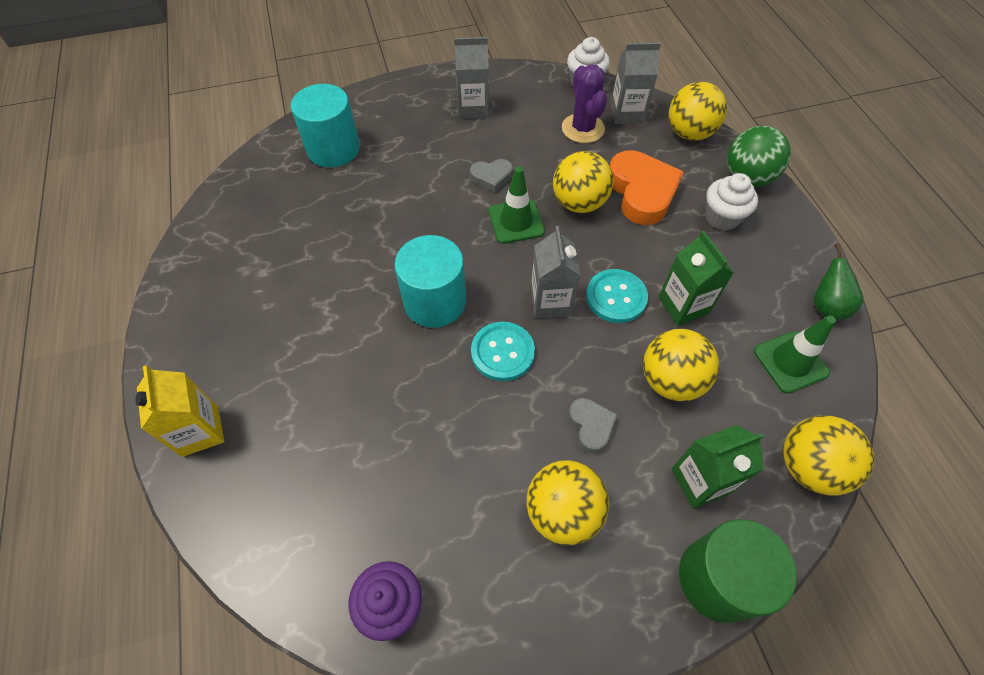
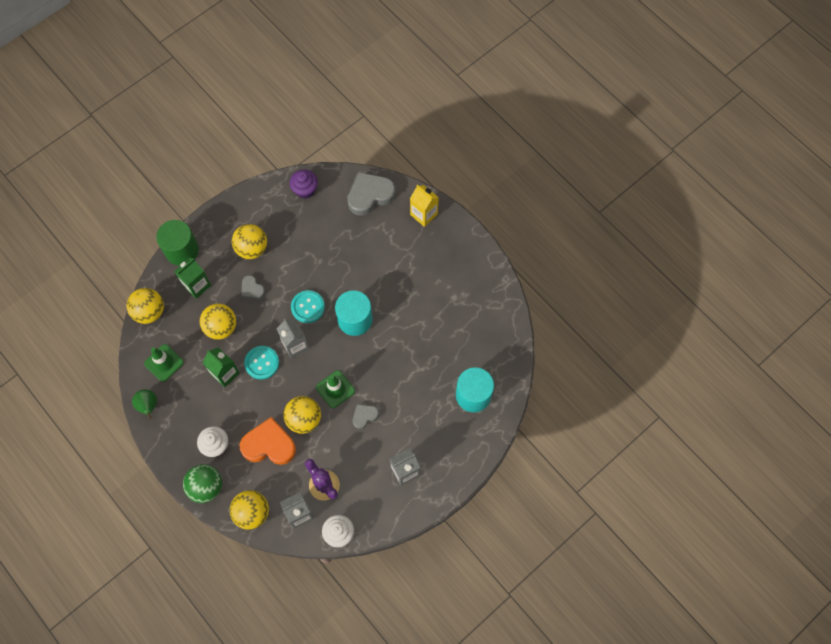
camera: 155 degrees right, 10 degrees up
orange heart [610,150,684,225] -> orange heart turned 135 degrees clockwise [240,417,296,465]
none -> grey heart [347,172,396,216]

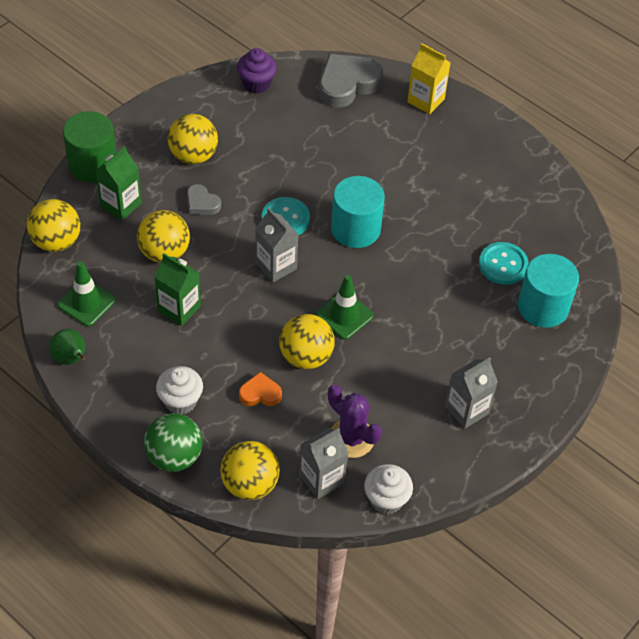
camera: 10 degrees left, 15 degrees down
orange heart [240,417,296,465] -> orange heart [239,372,282,406], size x0.52
turquoise button [244,346,279,380] -> turquoise button moved to [479,242,529,285]
grey heart [353,404,379,429] -> none

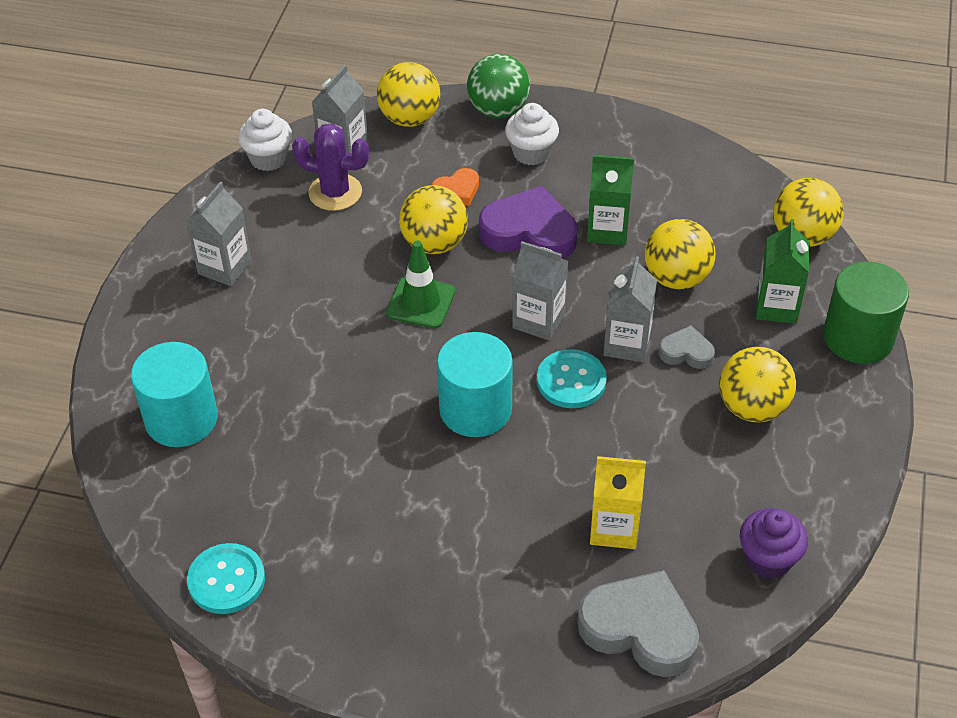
camera: 155 degrees right, 5 degrees down
green pear [49,329,86,365] -> none
green traffic cone [57,261,116,326] -> none
grey heart [319,54,383,108] -> grey heart turned 90 degrees counterclockwise [577,570,699,677]
yellow carton [407,44,451,114] -> yellow carton moved to [590,456,646,549]
turquoise button [479,242,529,285] -> turquoise button moved to [187,543,265,614]
none -> purple heart [479,186,577,259]
none -> grey carton [603,256,657,362]

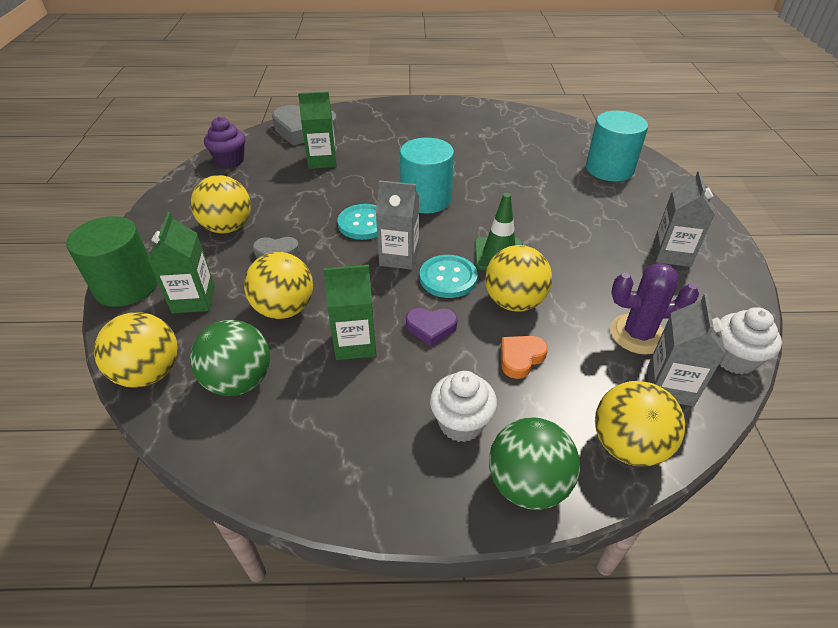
camera: 165 degrees right, 5 degrees down
turquoise button [187,543,265,614] -> turquoise button moved to [420,255,478,298]
purple heart [479,186,577,259] -> purple heart [406,308,458,346], size x0.52
yellow carton [590,456,646,549] -> green carton [298,92,337,169]
grey carton [603,256,657,362] -> none
none -> green ball [190,320,270,396]

